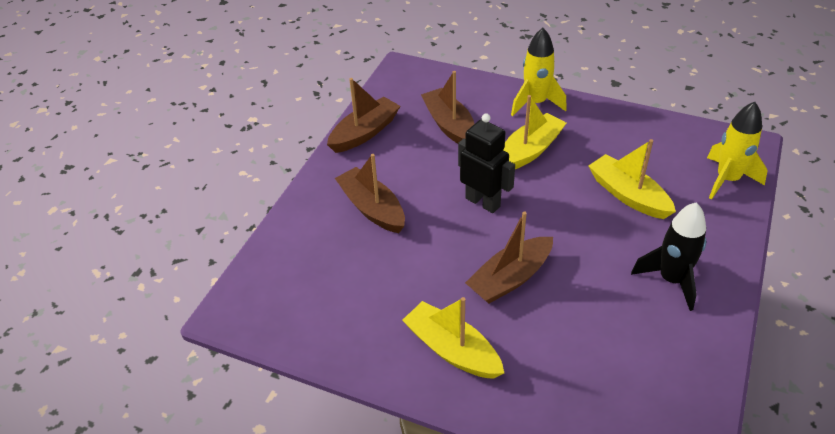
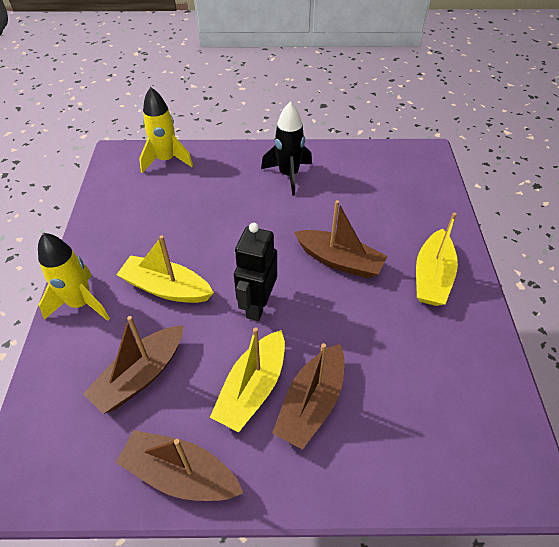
camera: 115 degrees left, 5 degrees up
yellow boat [589,139,676,219] -> yellow boat moved to [210,327,285,432]

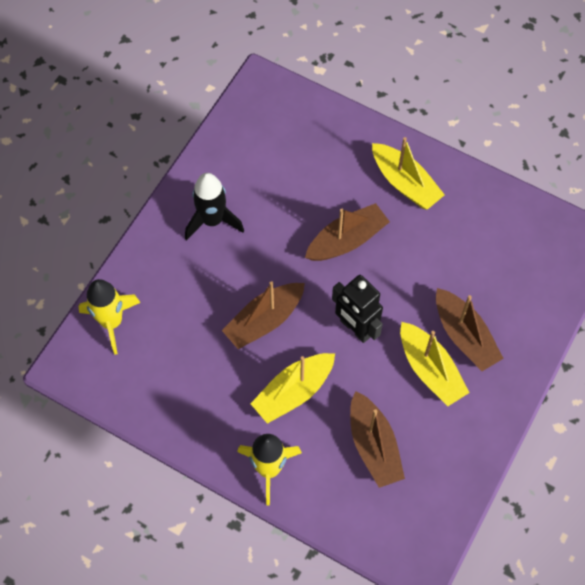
camera: 60 degrees left, 15 degrees up
brown boat [116,430,243,501] -> brown boat moved to [222,281,305,349]

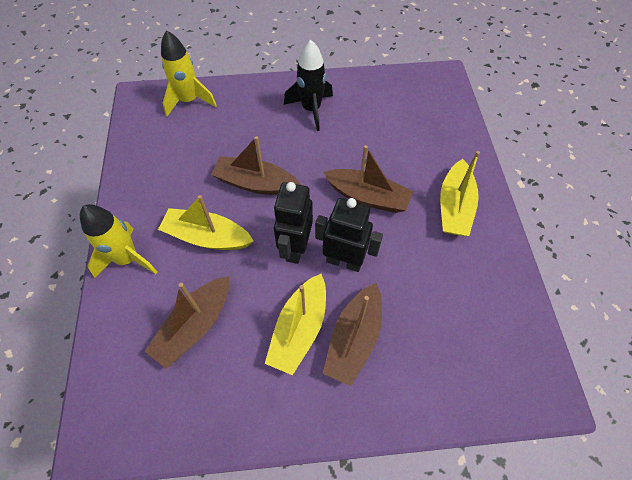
camera: 55 degrees right, 5 degrees down
none -> black robot [315,198,383,272]

